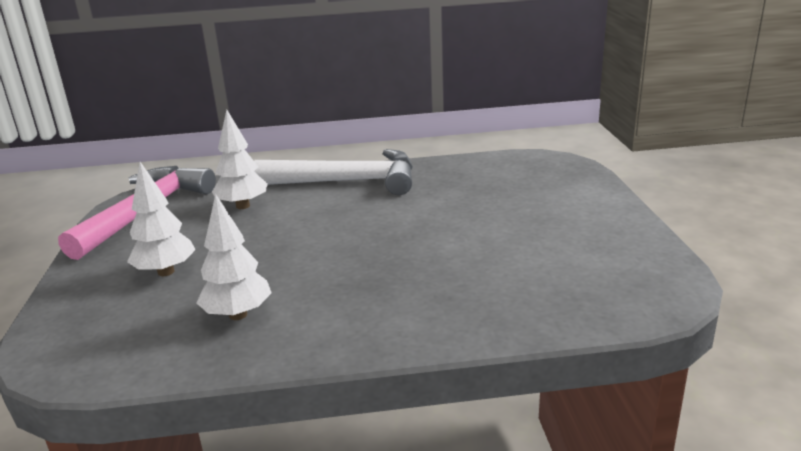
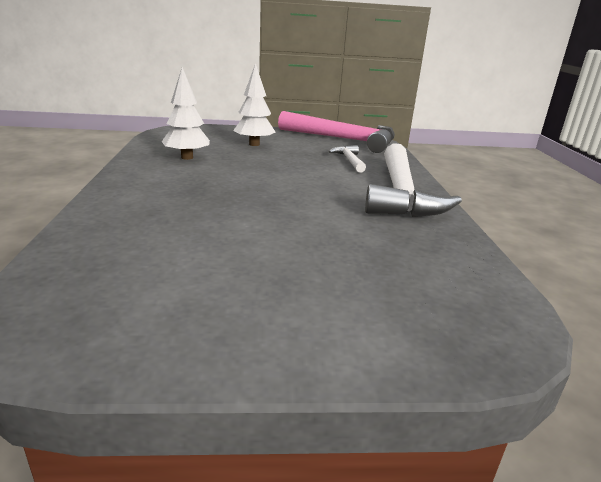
camera: 90 degrees right, 0 degrees up
white tree [212,110,268,209] -> white hammer [329,145,366,172]

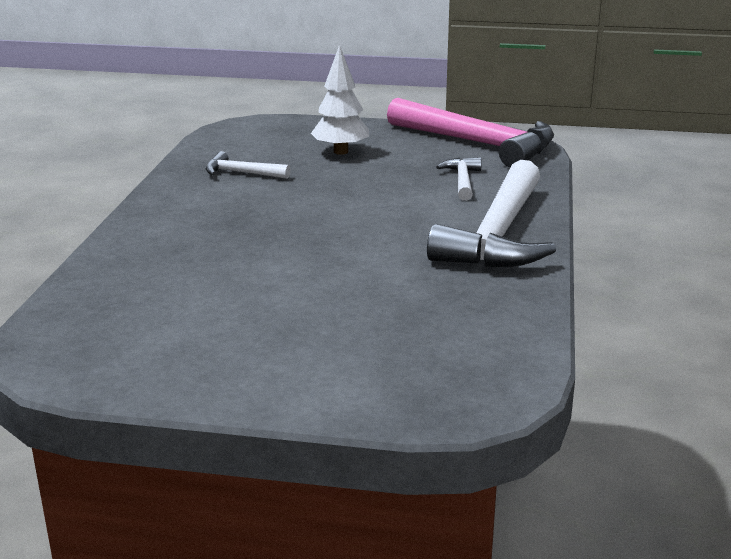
camera: 15 degrees right, 0 degrees up
white tree [162,67,210,160] -> white hammer [206,151,290,179]

